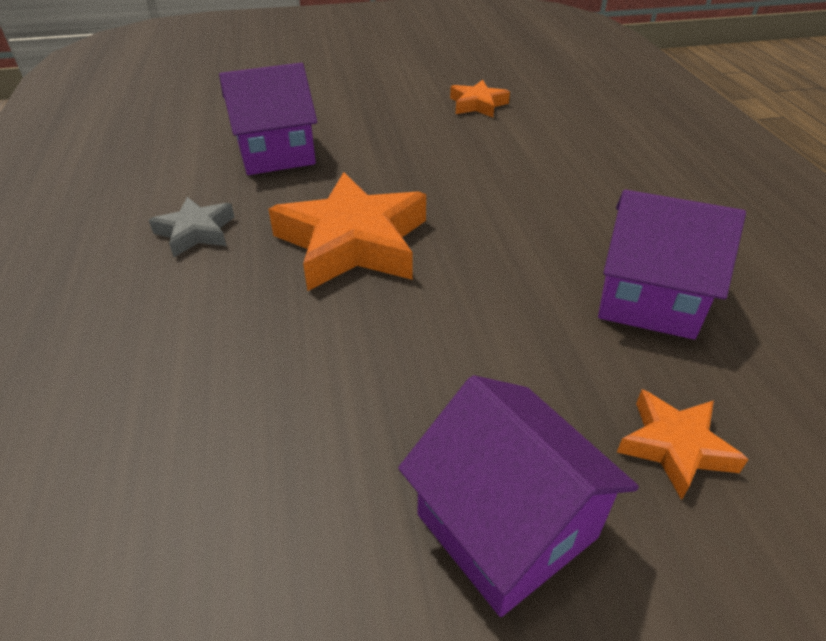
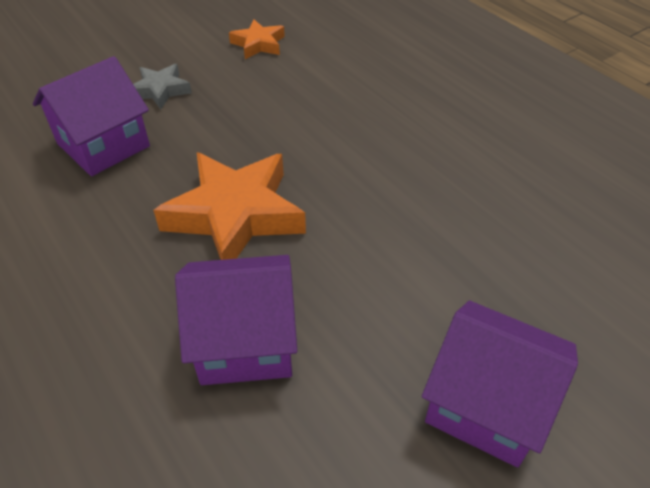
camera: 25 degrees left, 5 degrees up
grey star [149,197,234,257] -> grey star moved to [133,64,192,109]
purple house [598,190,746,340] -> purple house moved to [175,255,297,385]
orange star [617,389,749,500] -> none

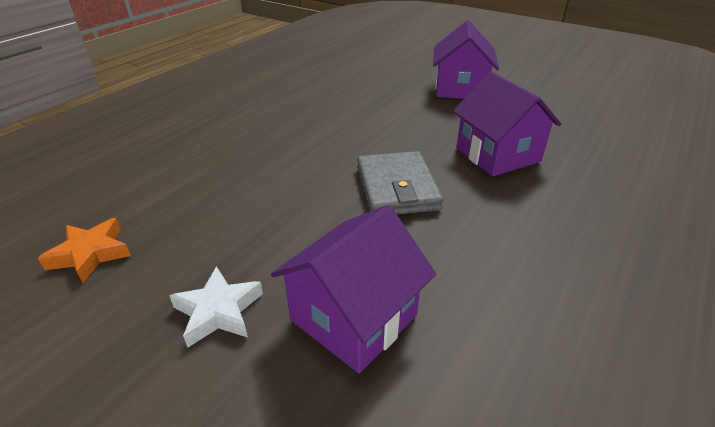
camera: 110 degrees left, 10 degrees down
purple house [33,56,150,176] -> purple house turned 75 degrees counterclockwise [271,205,436,373]
grey star [133,64,192,109] -> white star [170,266,263,348]
orange star [153,152,306,260] -> grey wallet [357,151,443,214]

